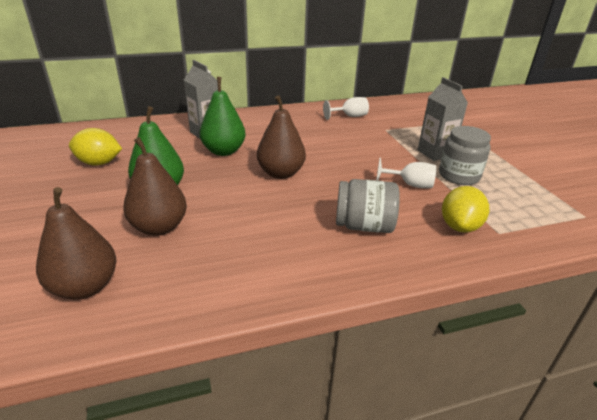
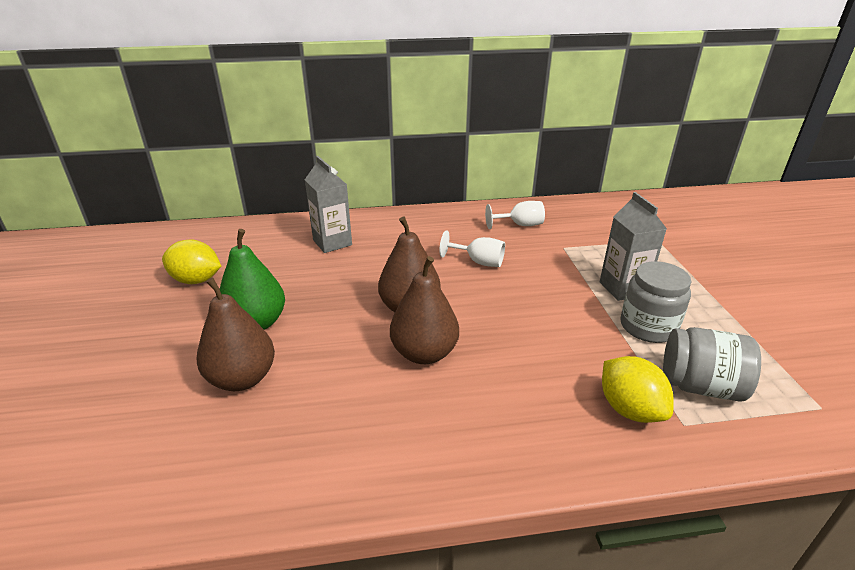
camera: 10 degrees right, 0 degrees up
brown pear [36,187,117,300] -> brown pear moved to [390,256,459,364]
green pear [200,77,246,156] -> none
grey jar [336,179,400,233] -> grey jar moved to [663,327,761,402]
white goblet [376,158,436,188] -> white goblet moved to [439,230,505,267]
yellow lemon [442,186,489,233] -> yellow lemon turned 60 degrees counterclockwise [602,356,674,423]

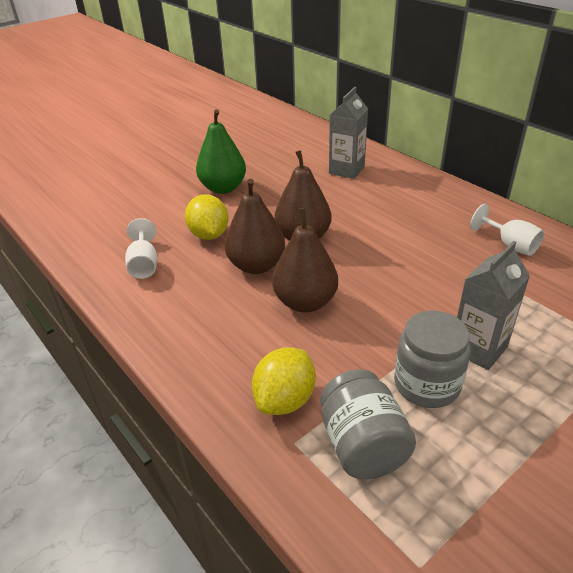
camera: 60 degrees right, 5 degrees up
yellow lemon [162,239,221,284] -> yellow lemon moved to [185,194,229,240]
brown pear [197,277,275,391] -> brown pear moved to [272,208,338,312]
white goblet [439,230,505,267] -> white goblet moved to [125,218,157,279]

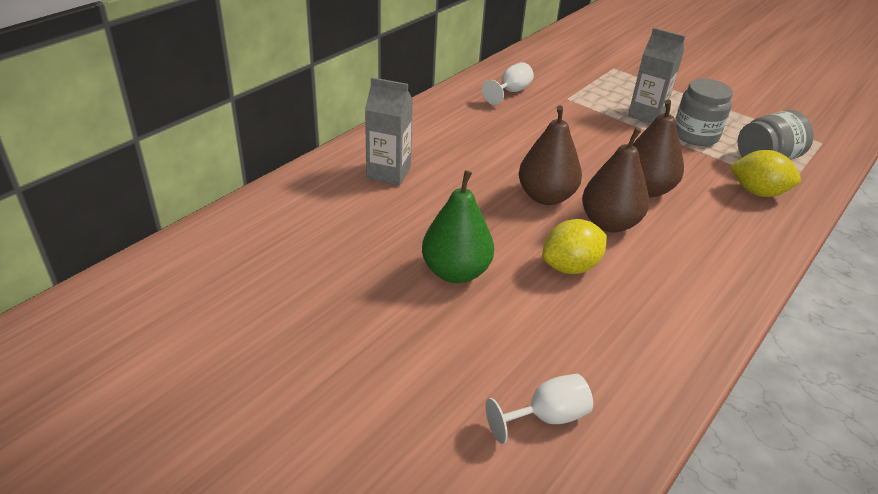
camera: 105 degrees left, 0 degrees up
white goblet [125,218,157,279] -> white goblet moved to [486,374,593,444]

